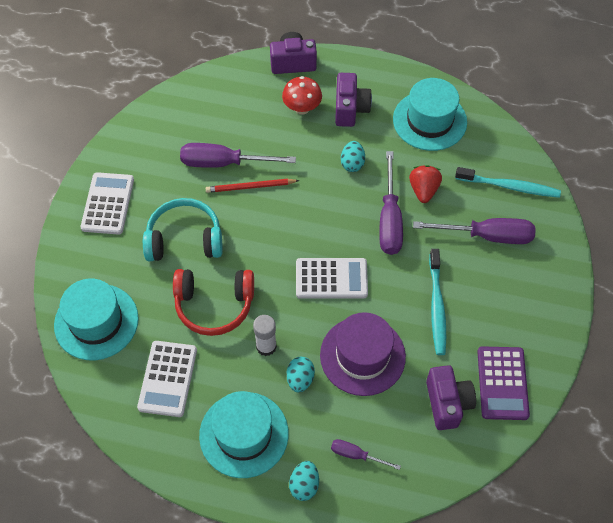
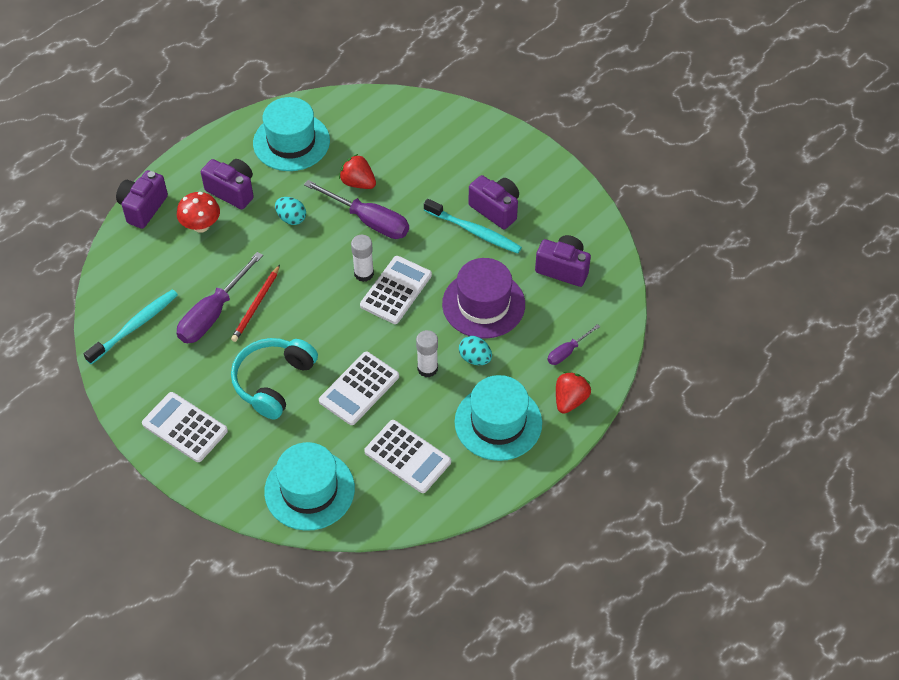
camera: 60 degrees left, 5 degrees down
red headphones [173,269,254,336] -> white calculator [319,352,399,425]
turquoise egg [289,461,319,501] -> red strawberry [556,371,591,414]
purple screwdriver [413,218,536,244] -> none
turquoise toothbrush [455,167,561,198] -> turquoise toothbrush moved to [84,289,178,364]
purple calculator [478,346,530,420] -> none
none -> white glue stick [351,235,374,282]
none -> purple camera [469,175,519,229]

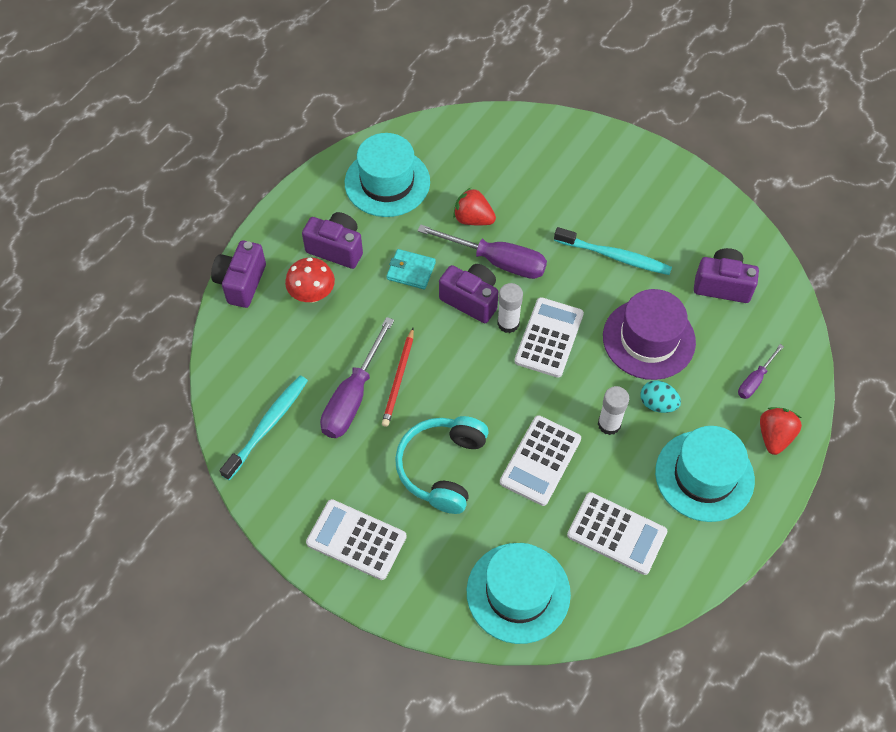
camera: 10 degrees left, 5 degrees up
turquoise egg [275,197,306,225] -> turquoise wallet [386,249,436,290]
purple camera [469,175,519,229] -> purple camera moved to [439,264,499,323]

